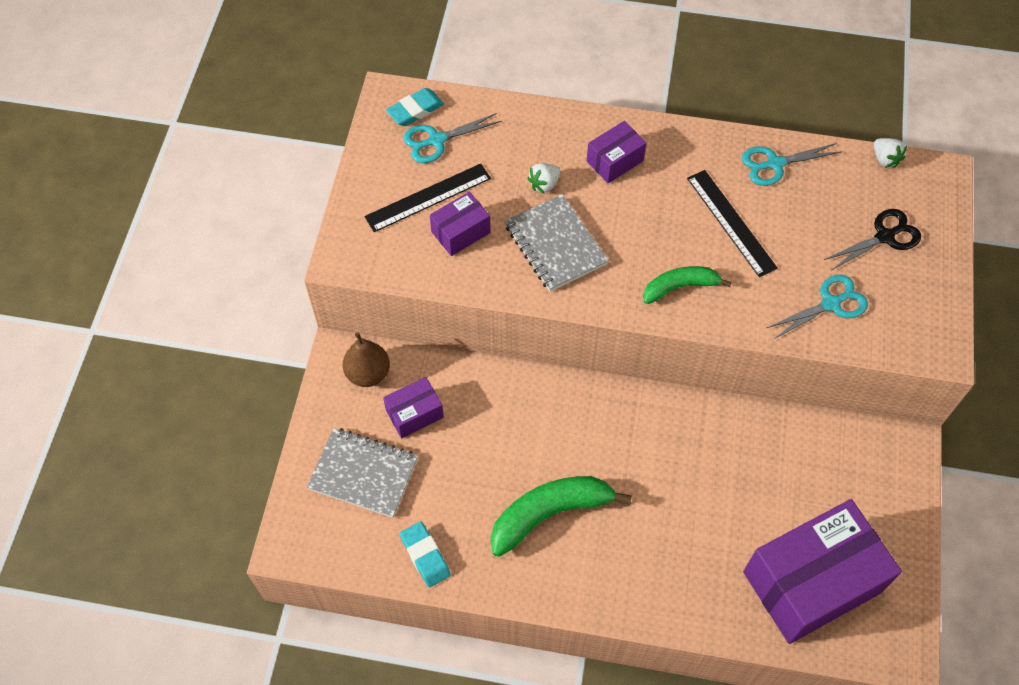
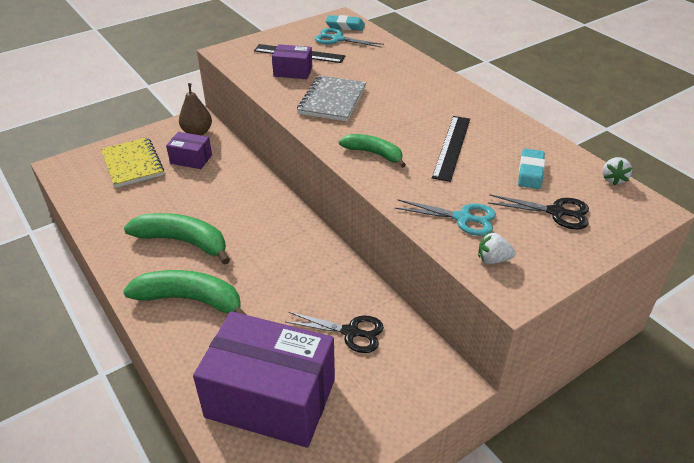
camera: 45 degrees right, 20 degrees down
grey notebook [307,428,418,518] -> yellow notebook [101,137,164,188]
turquoise eraser [400,521,451,587] -> turquoise eraser moved to [518,148,545,189]
white strawberry [527,163,561,194] -> white strawberry moved to [478,233,516,264]
purple box [587,121,647,183] -> none
turquoise scissors [742,143,843,186] -> none
none -> green banana [123,270,247,315]
none -> black scissors [285,312,384,353]

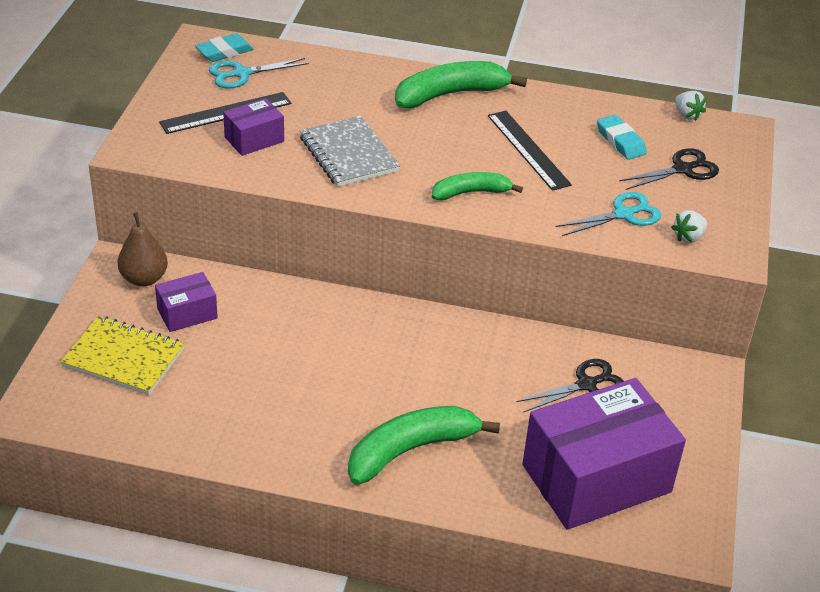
camera: 45 degrees left, 0 degrees up
green banana [124,213,230,265] -> green banana moved to [395,61,527,108]

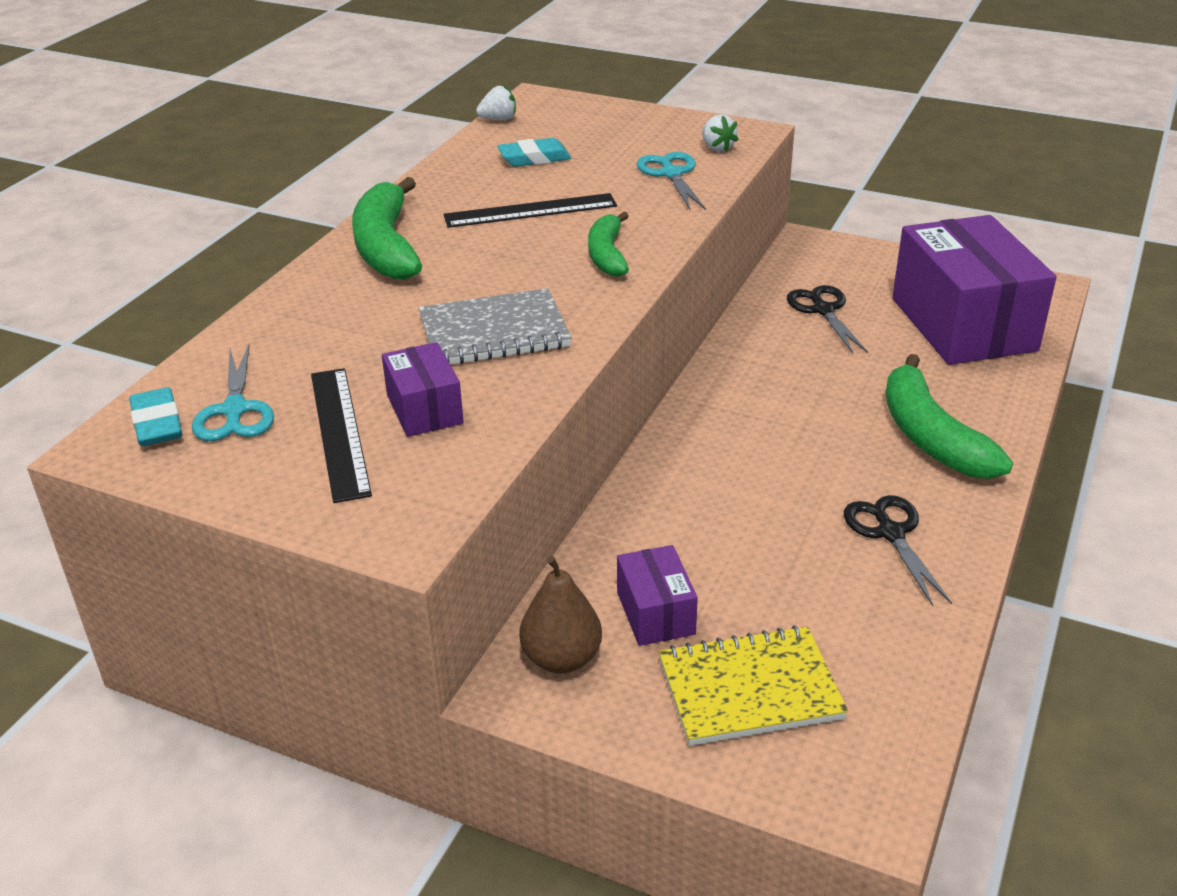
camera: 75 degrees left, 5 degrees down
yellow notebook [60,316,185,395] -> yellow notebook turned 45 degrees clockwise [659,625,848,746]
black scissors [619,148,719,190] -> black scissors moved to [844,495,952,606]

